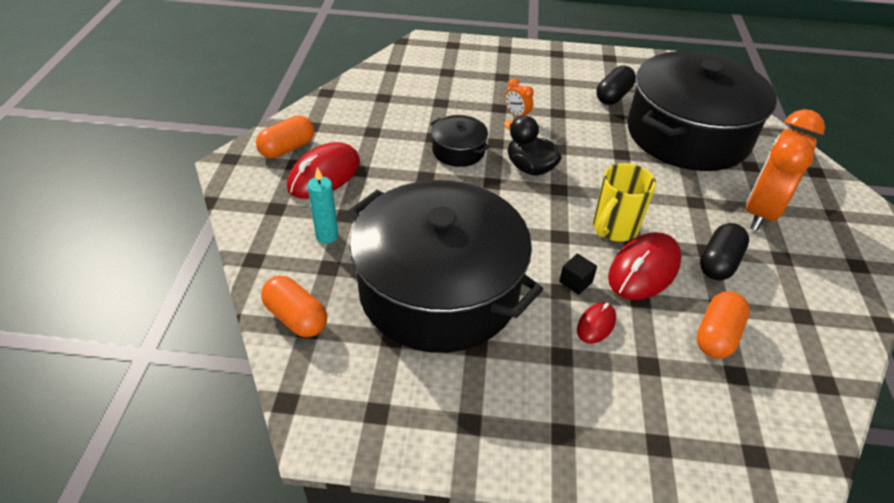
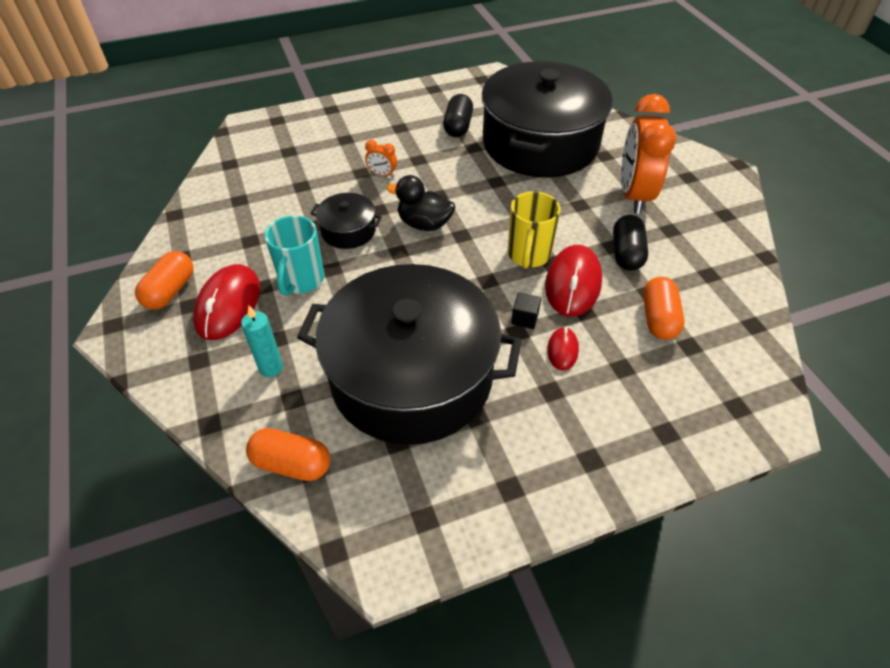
camera: 25 degrees left, 5 degrees up
none -> turquoise mug [264,215,324,296]

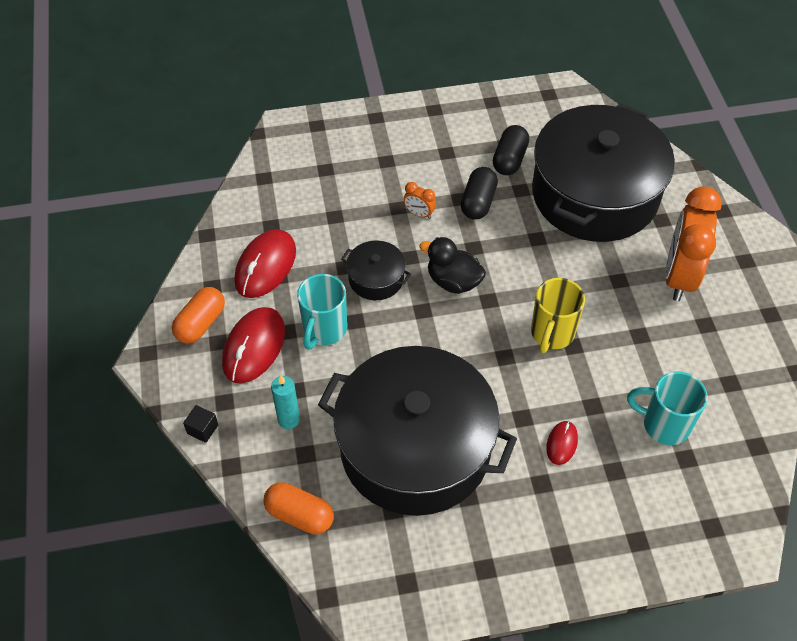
camera: 10 degrees right, 5 degrees up
black cube [511,292,541,329] -> black cube moved to [183,405,218,443]
red mouse [545,245,602,317] -> red mouse moved to [234,229,296,298]
black capsule [613,215,648,271] -> black capsule moved to [461,167,498,220]
orange capsule [643,277,684,340] -> turquoise mug [627,372,708,445]

